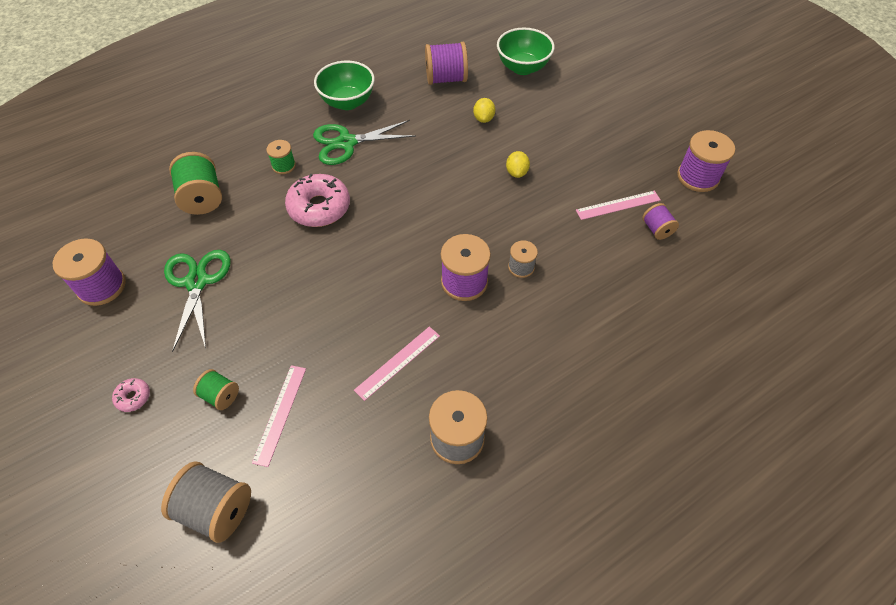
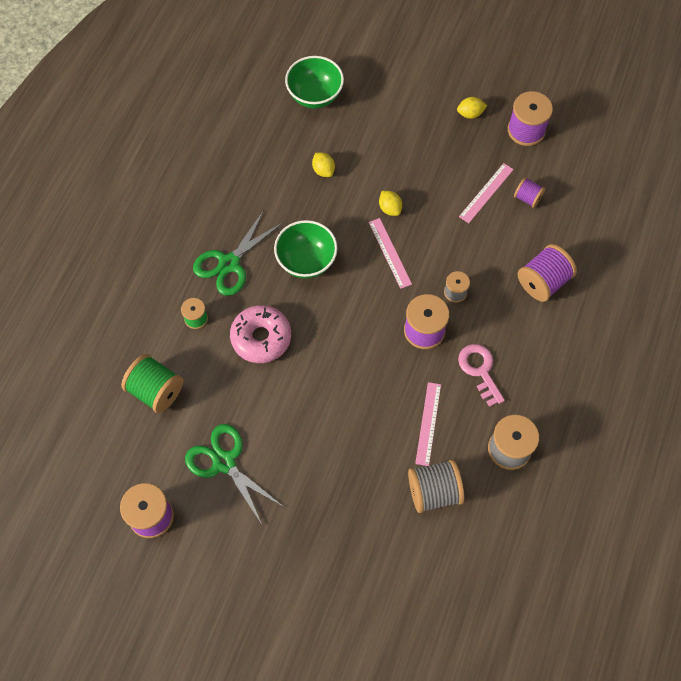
camera: 35 degrees left, 10 degrees up
pink donut [112,378,150,412] -> none
grey spool [161,461,251,543] -> grey spool moved to [408,460,464,513]
green spool [193,369,239,410] -> none
pink ruler [252,365,306,467] -> pink ruler moved to [369,218,412,289]
green bowl [314,61,375,110] -> green bowl moved to [274,220,337,278]
purple spool [425,42,468,85] -> purple spool moved to [518,244,577,302]
none -> yellow lemon [457,97,487,119]
none -> pink key [458,344,505,407]

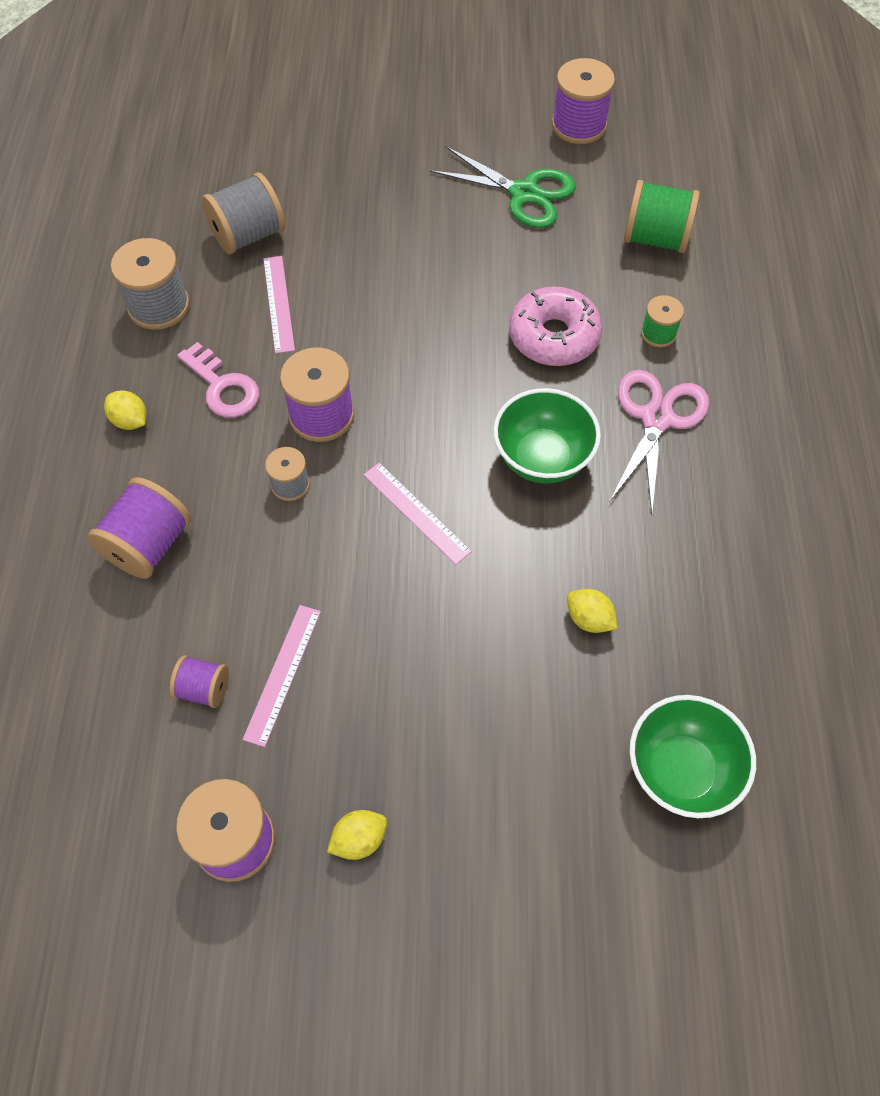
camera: 160 degrees right, 5 degrees down
green scissors [193,210,283,296] -> pink scissors [610,370,709,513]
yellow lemon [379,191,402,216] -> yellow lemon moved to [104,390,147,430]

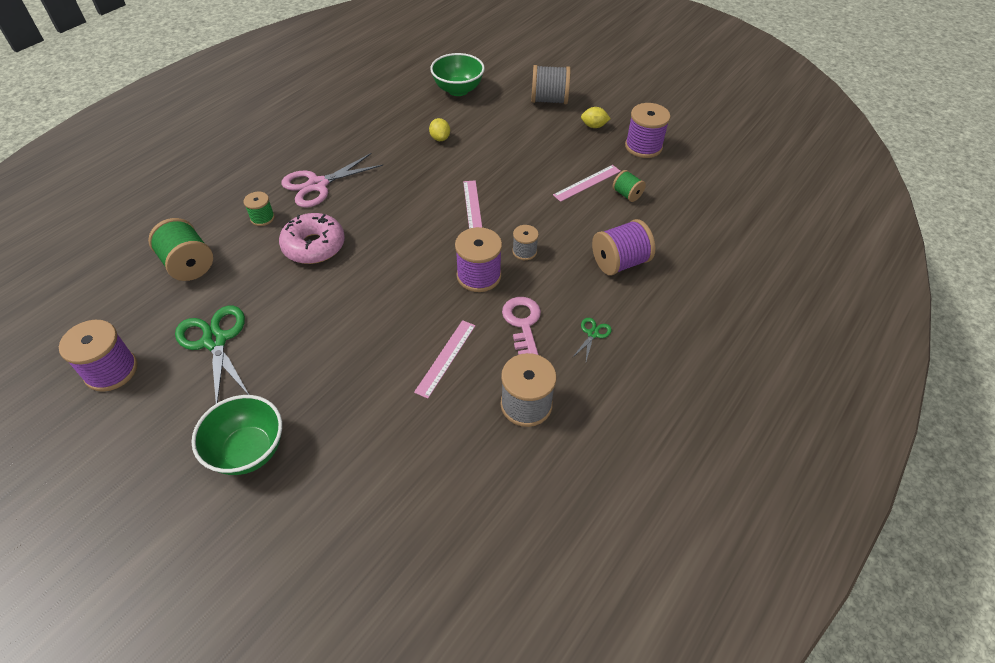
camera: 145 degrees left, 10 degrees down
yellow lemon [104,390,147,430] -> green scissors [572,318,612,361]
purple spool [170,655,229,708] -> green spool [612,170,646,202]
grey spool [202,172,285,254] -> grey spool moved to [531,65,571,104]
green bowl [493,388,601,484] -> green bowl moved to [191,395,282,475]

